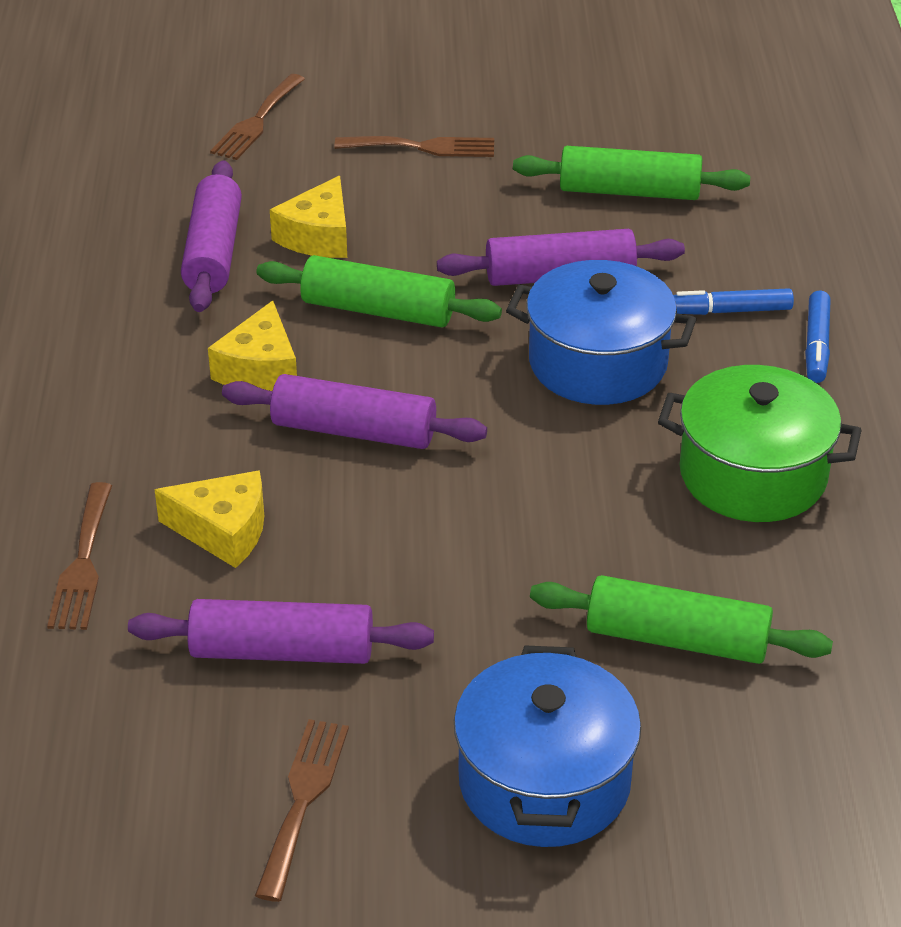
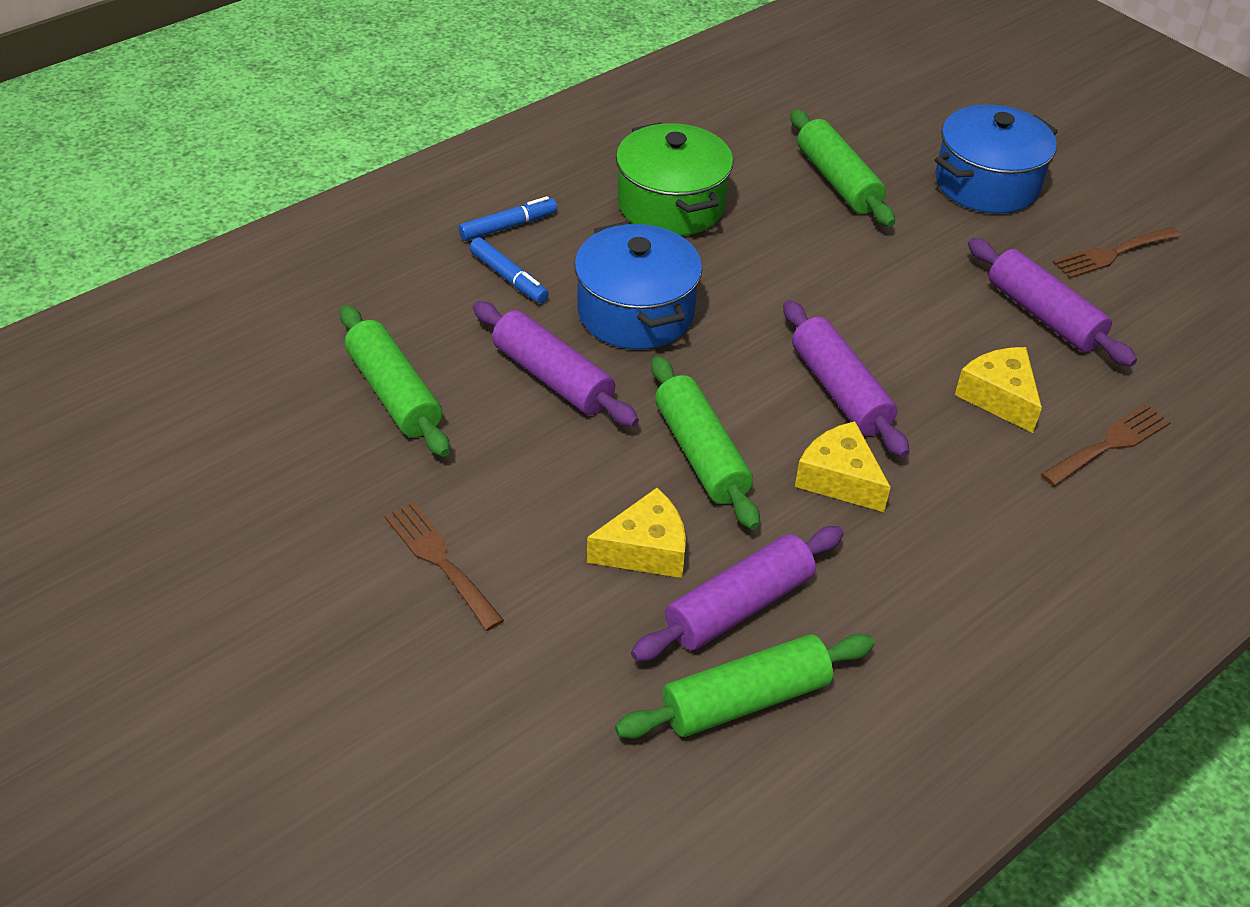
camera: 130 degrees left, 5 degrees up
yellow cheese [208,301,297,391] -> yellow cheese turned 105 degrees counterclockwise [795,421,891,512]
brown fork [210,74,305,160] -> none
none -> green rolling pin [615,634,875,739]

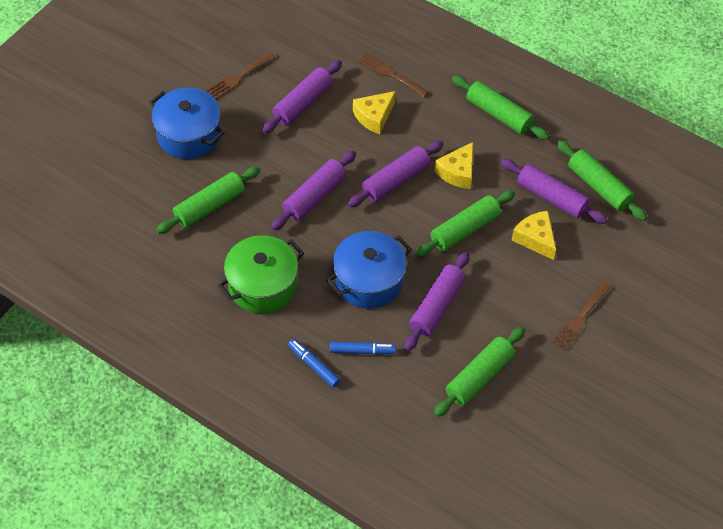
camera: 105 degrees left, 10 degrees up
blue marker [469,237,549,303] -> blue marker turned 60 degrees clockwise [330,342,396,355]
brown fork [1052,227,1181,279] -> brown fork turned 90 degrees clockwise [206,52,276,100]
none -> purple rolling pin [271,150,356,230]
none -> green rolling pin [452,76,549,140]

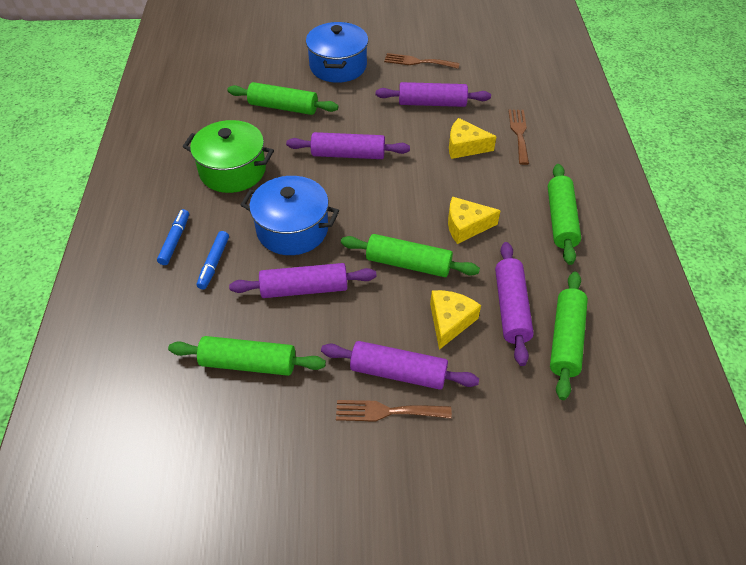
camera: 55 degrees right, 5 degrees down
blue marker [330,342,396,355] -> blue marker turned 45 degrees clockwise [197,231,229,289]
purple rolling pin [347,141,444,208] -> purple rolling pin moved to [321,341,479,390]

